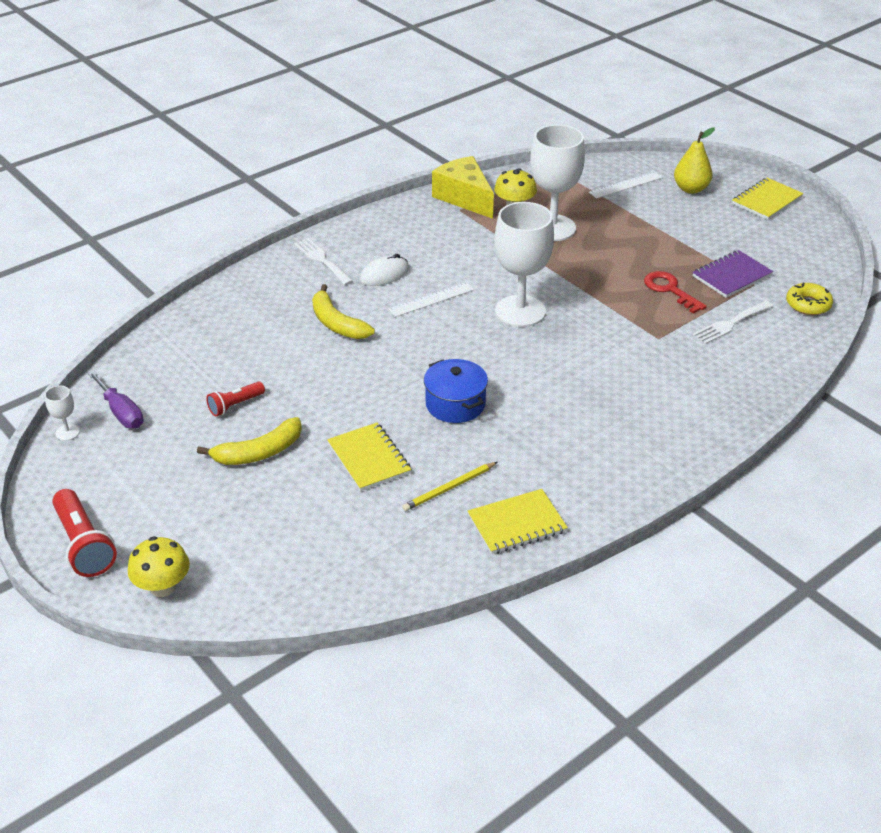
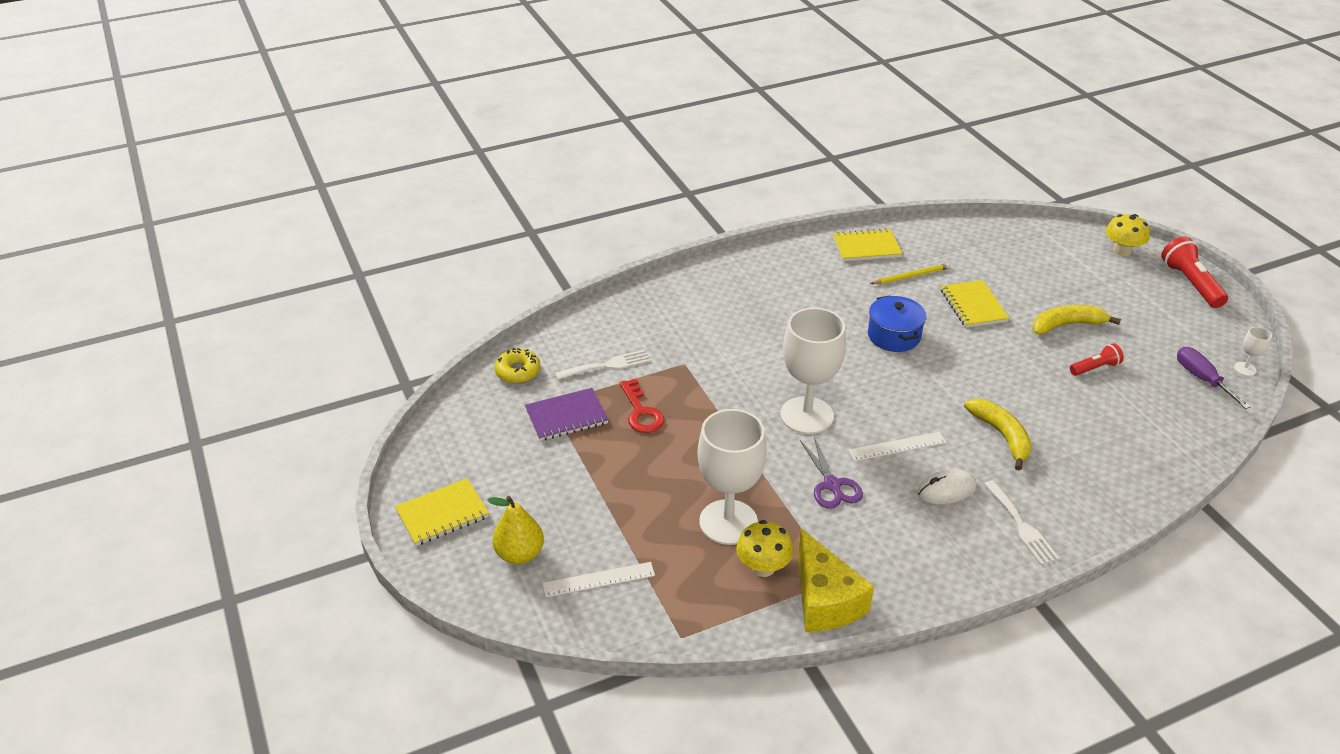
camera: 165 degrees left, 0 degrees up
none -> purple scissors [800,437,863,509]

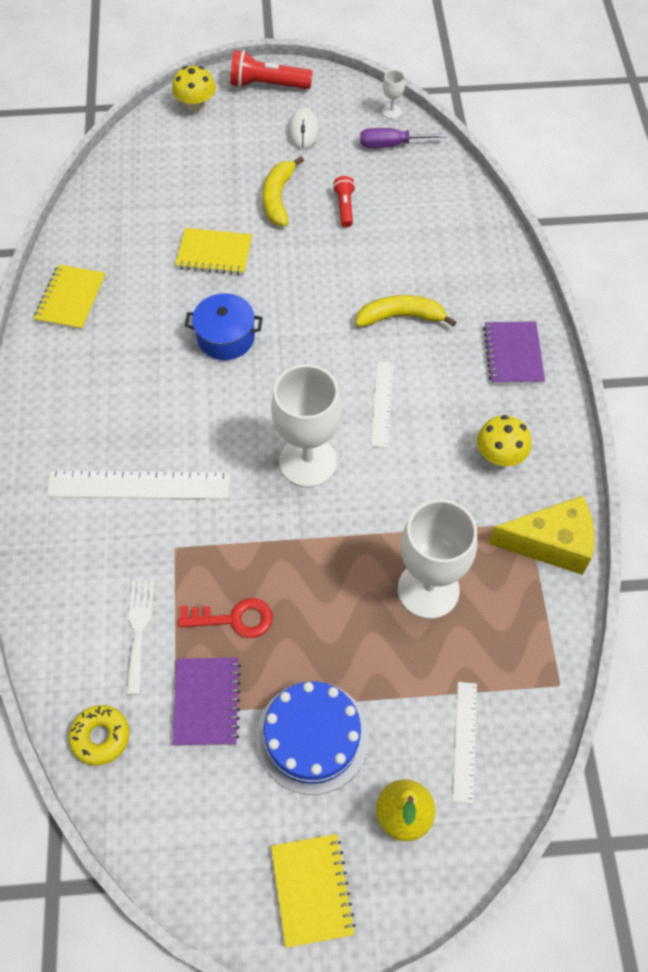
camera: 70 degrees left, 20 degrees up
yellow mushroom [736,520,794,577] -> yellow mushroom moved to [477,415,531,466]
purple scissors [800,437,863,509] -> none
yellow pencil [870,263,950,284] -> none
white mouse [917,469,977,504] -> white mouse moved to [288,108,319,149]
white fork [984,480,1059,565] -> purple notebook [483,321,545,385]
none -> white ruler [46,470,230,499]
none -> blue cake [256,682,369,795]

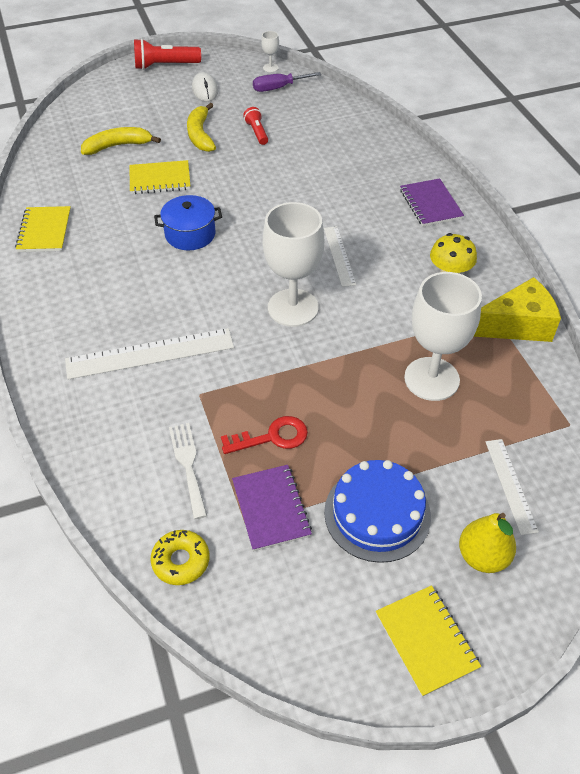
camera: 15 degrees left, 10 degrees down
yellow mushroom [172,66,216,112] -> none
yellow banana [355,295,456,327] -> yellow banana moved to [81,127,161,155]

